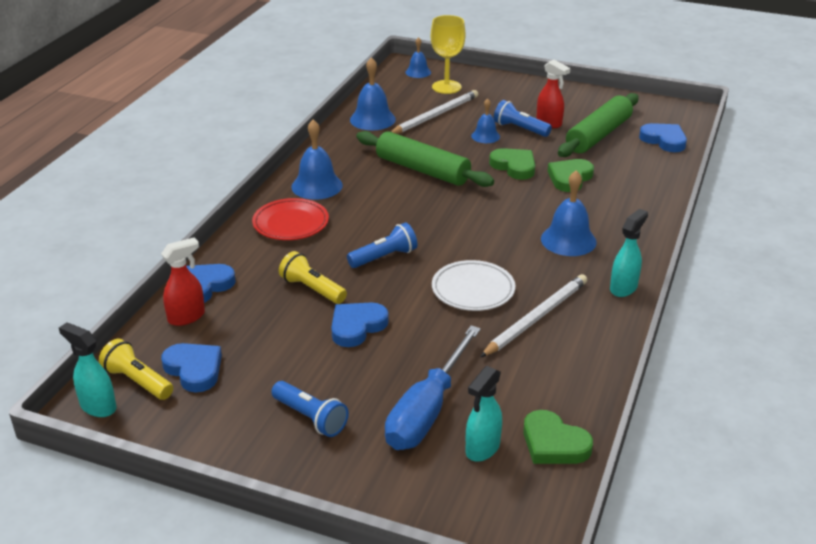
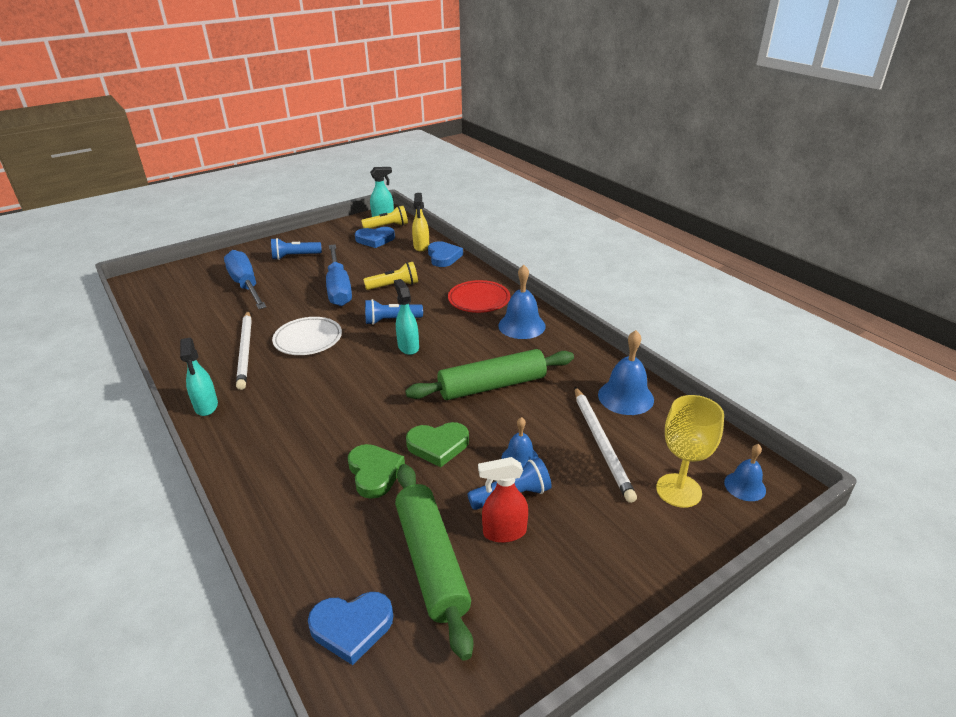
camera: 125 degrees right, 0 degrees up
red spray bottle [161,238,205,326] -> yellow spray bottle [412,193,429,251]
blue heart [331,302,389,347] -> blue screwdriver [326,244,352,306]
blue flashlight [347,223,417,268] -> blue flashlight turned 75 degrees clockwise [365,299,423,325]
turquoise spray bottle [466,366,502,462] -> turquoise spray bottle moved to [394,279,419,355]
green heart [523,410,593,464] -> none
blue bell [541,170,597,256] -> none

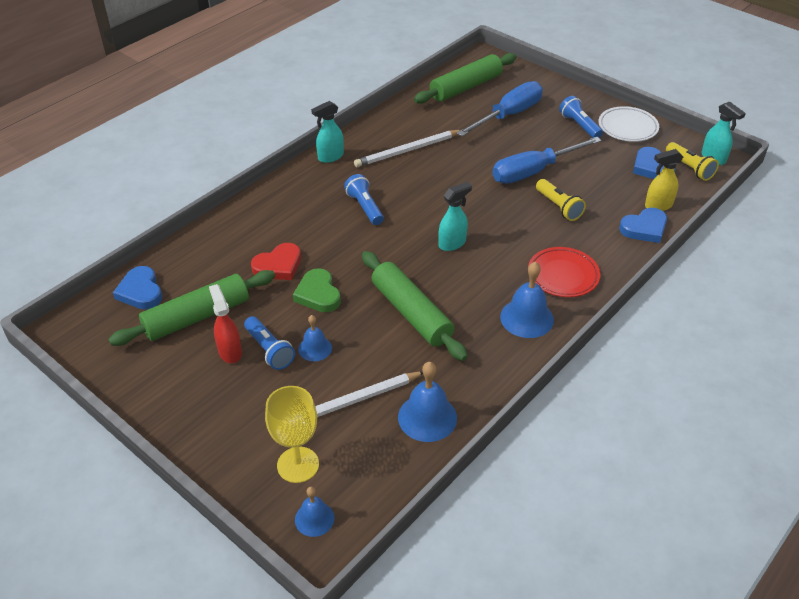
camera: 75 degrees right, 10 degrees up
white plate [272,317,342,355] -> white plate moved to [599,106,659,142]
green heart [348,444,405,499] -> red heart [251,243,301,280]
blue flashlight [365,299,423,325] -> blue flashlight moved to [344,174,384,225]
none -> green rolling pin [414,53,516,104]

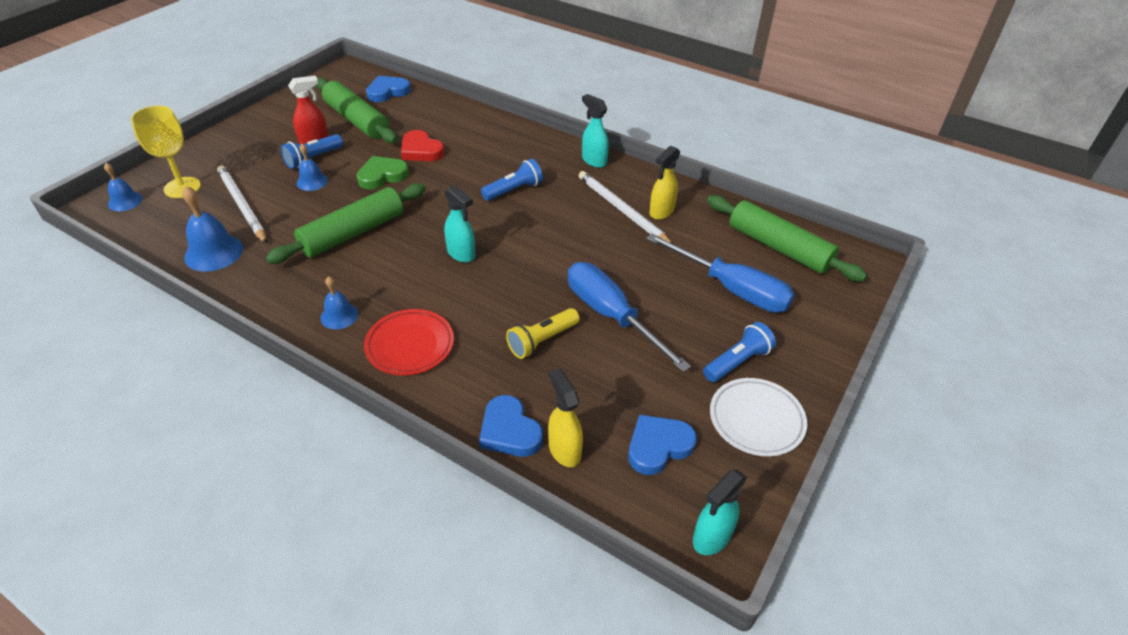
camera: 80 degrees right, 0 degrees up
blue bell [500,262,554,338] -> blue bell [320,276,358,330], size x0.61
yellow flashlight [666,142,719,181] -> none
none -> yellow spray bottle [649,146,680,220]

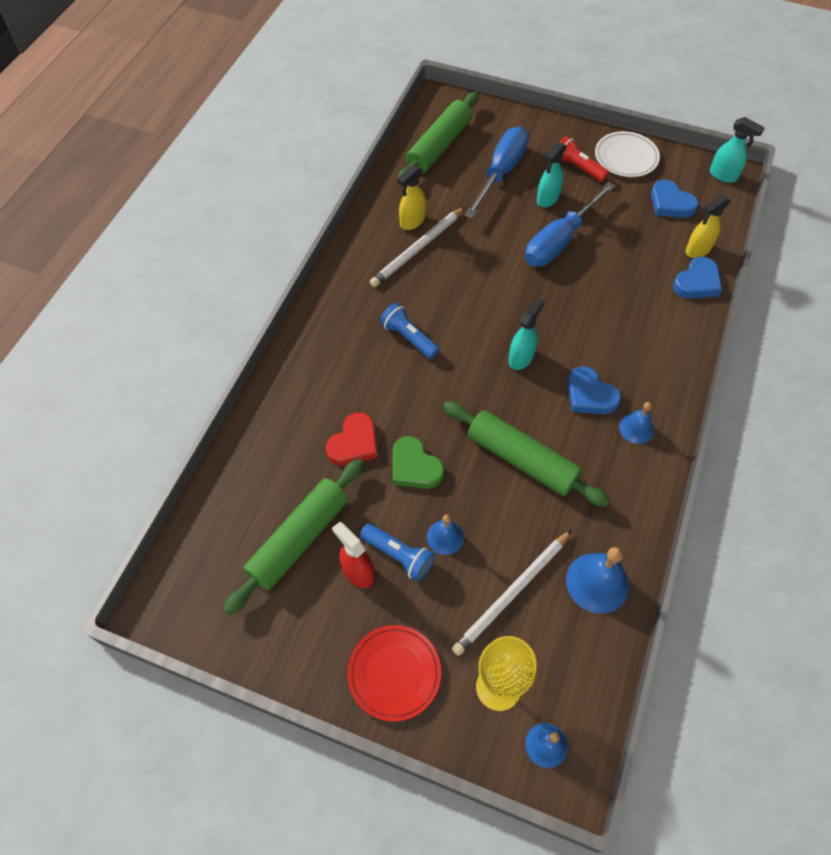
camera: 100 degrees left, 15 degrees up
red plate [364,309,454,375] -> red plate moved to [347,625,441,721]
blue heart [366,76,411,102] -> blue heart moved to [567,366,621,414]
yellow flashlight [506,308,580,359] -> none
turquoise spray bottle [582,94,609,168] -> turquoise spray bottle moved to [537,141,567,207]
yellow spray bottle [649,146,680,220] -> yellow spray bottle turned 105 degrees clockwise [397,165,426,230]
blue flashlight [703,322,776,382] -> red flashlight [560,136,609,182]

